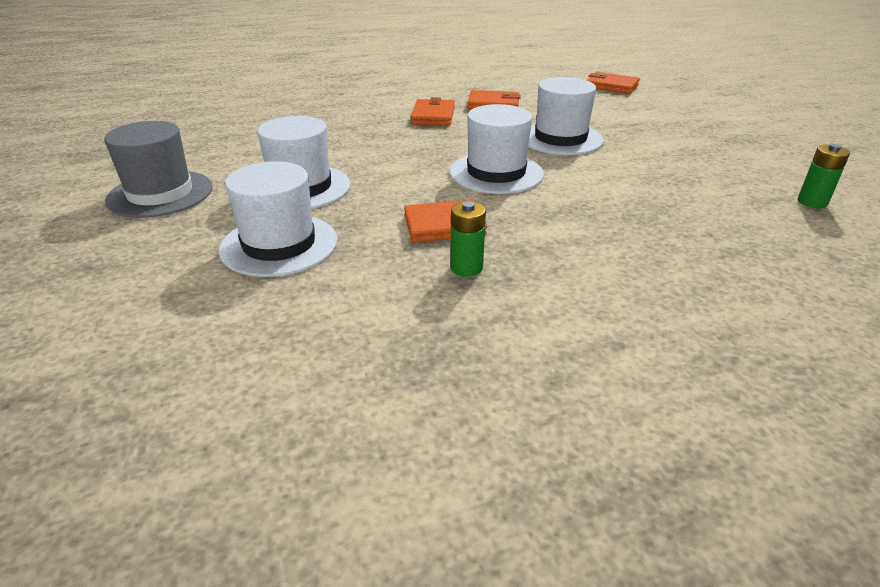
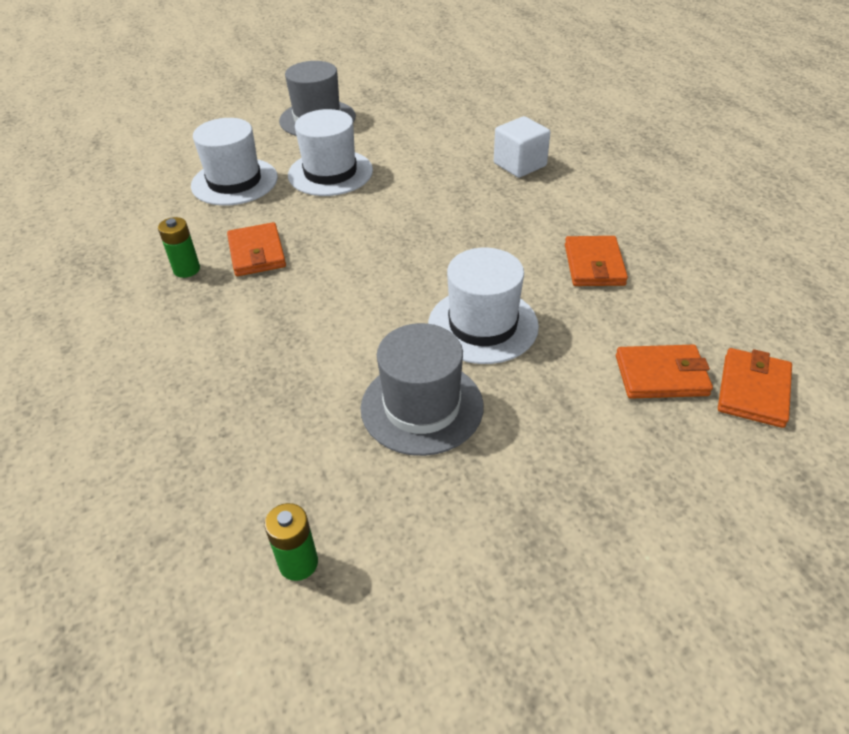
camera: 85 degrees right, 10 degrees up
orange wallet [410,97,455,126] -> orange wallet moved to [616,345,713,399]
white hat [449,104,544,194] -> none
none -> grey hat [361,323,484,456]
none -> white cube [494,116,551,178]

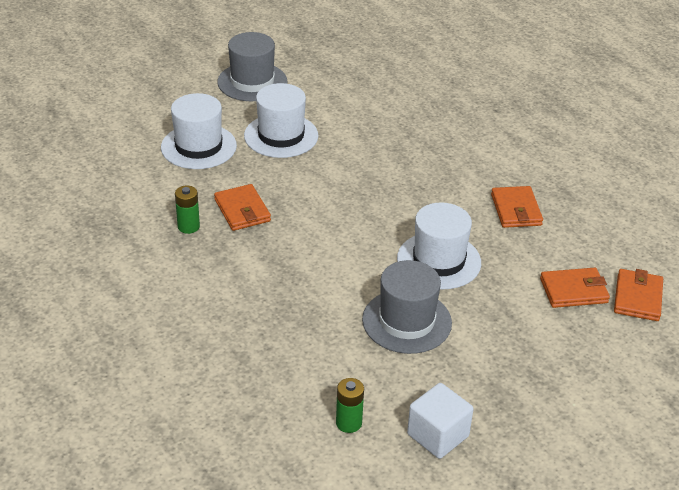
camera: 10 degrees left, 5 degrees down
white cube [494,116,551,178] -> white cube moved to [407,383,474,459]

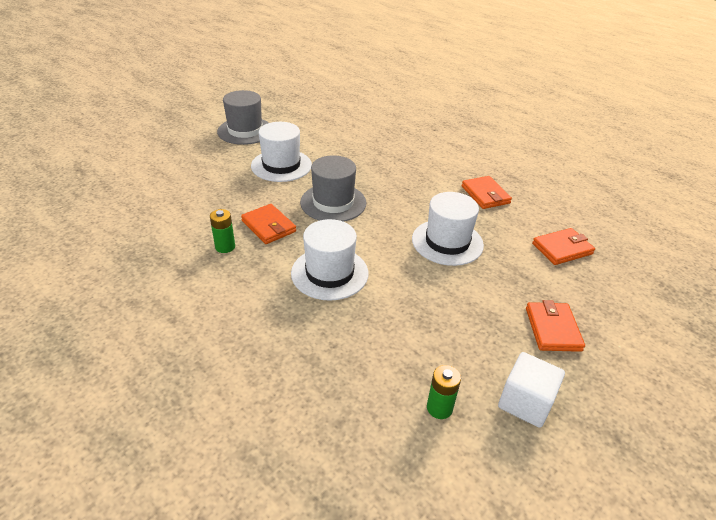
camera: 15 degrees left, 0 degrees up
white hat [161,93,237,169] -> white hat moved to [291,219,368,301]
grey hat [362,260,452,354] -> grey hat moved to [300,155,367,222]
orange wallet [614,269,663,321] -> orange wallet moved to [526,300,585,352]

